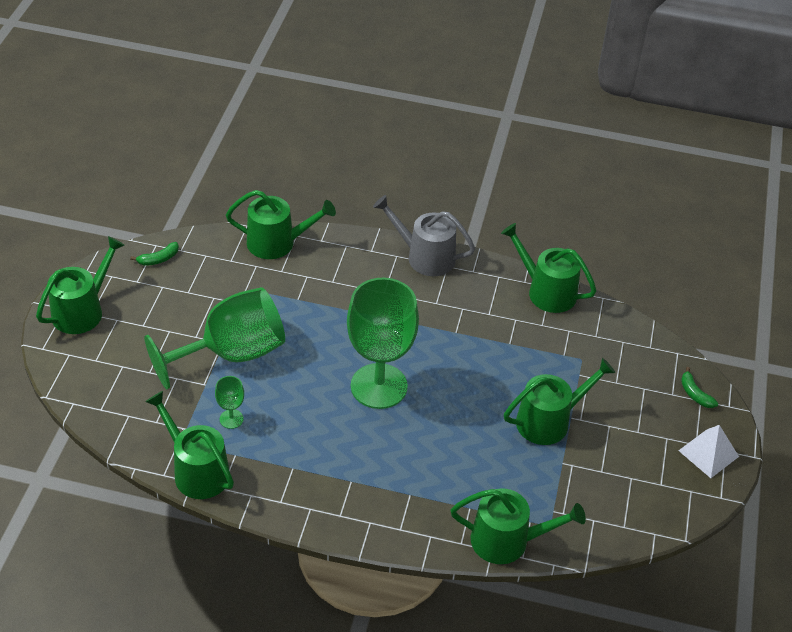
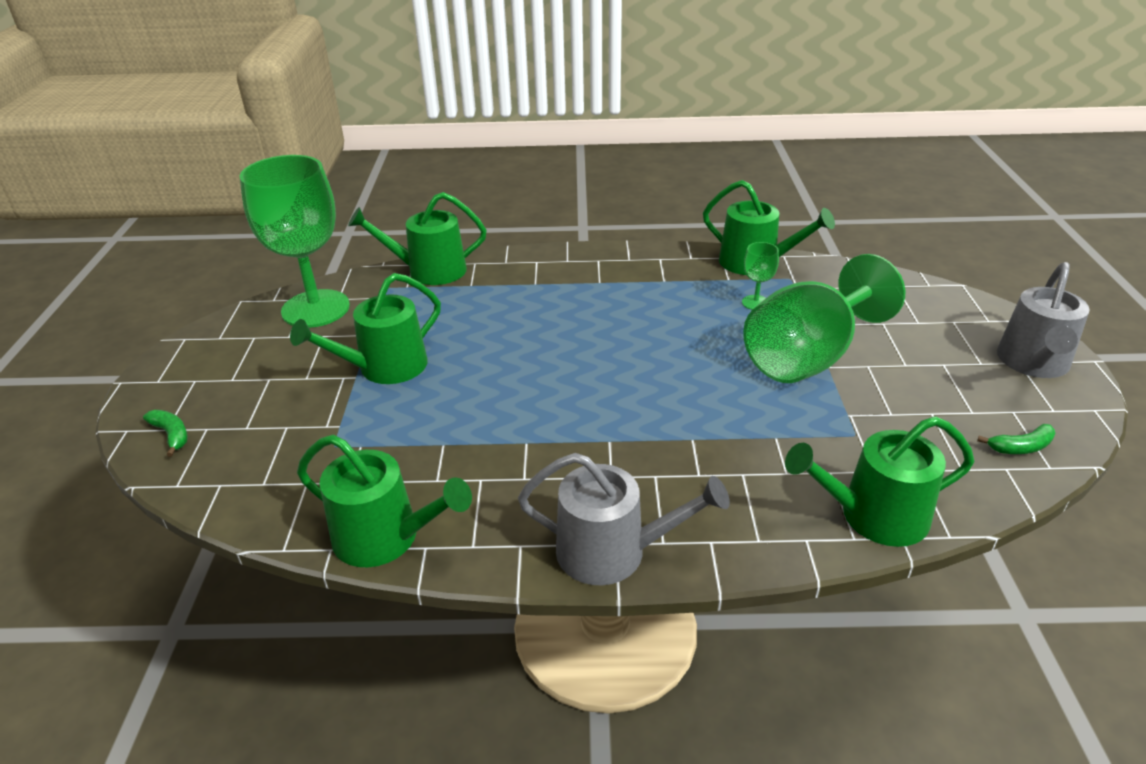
camera: 170 degrees right, 10 degrees down
green watering can [36,236,125,334] -> grey watering can [997,262,1090,378]
green banana [130,242,179,266] -> green banana turned 150 degrees counterclockwise [977,424,1055,454]
green goblet [347,278,419,409] -> green goblet moved to [240,155,350,328]
white pyramid [678,425,739,478] -> none

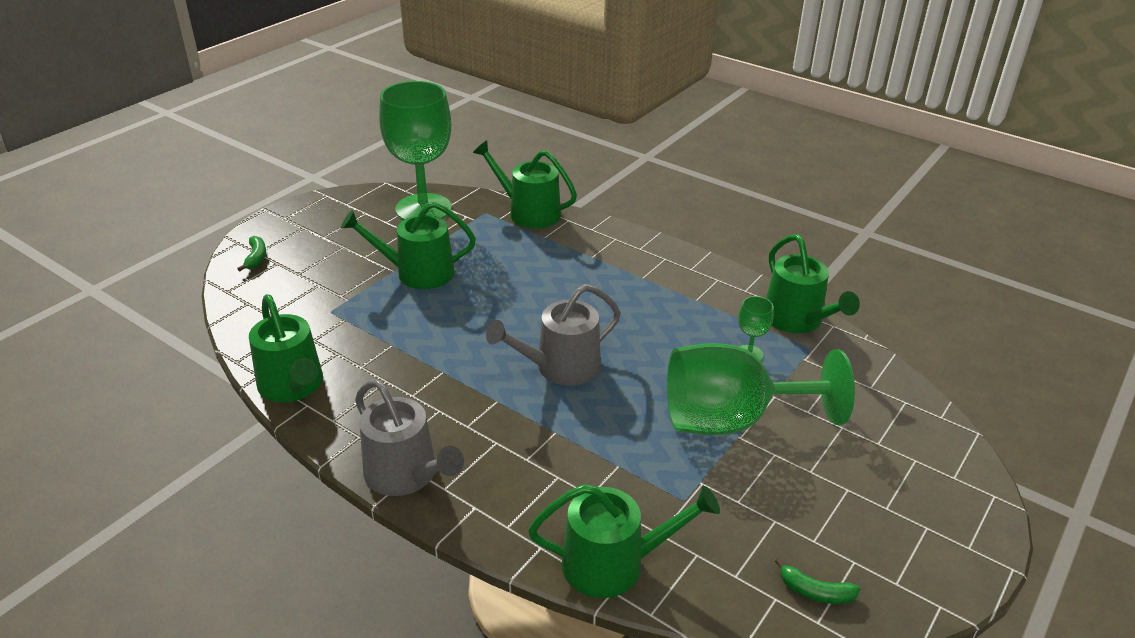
camera: 35 degrees right, 0 degrees up
green watering can [785,416,974,547] -> green watering can turned 150 degrees clockwise [528,484,720,598]
grey watering can [997,262,1090,378] -> grey watering can moved to [486,284,621,386]

